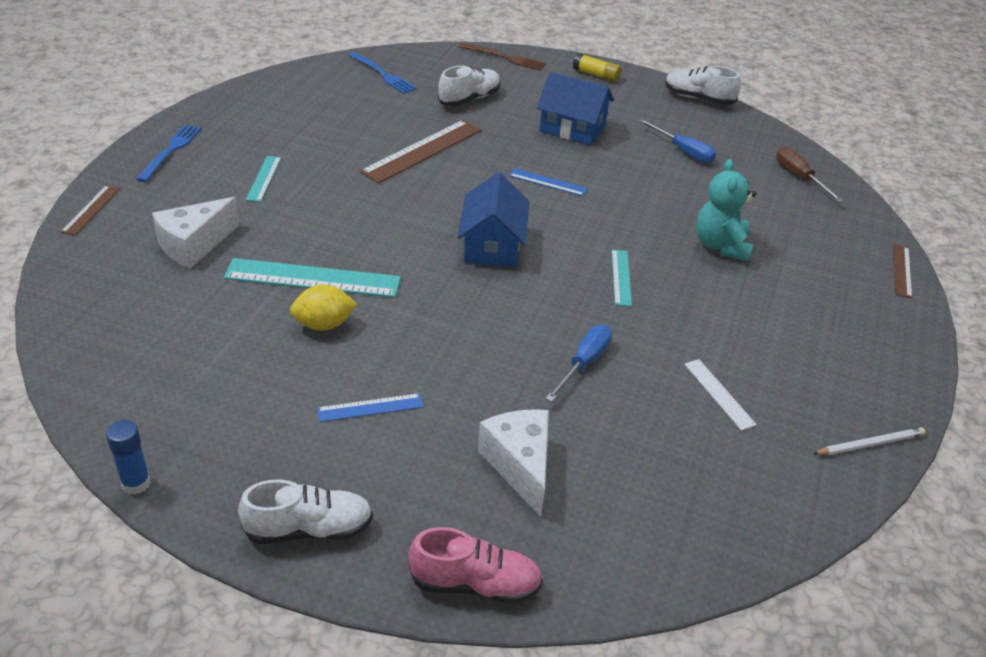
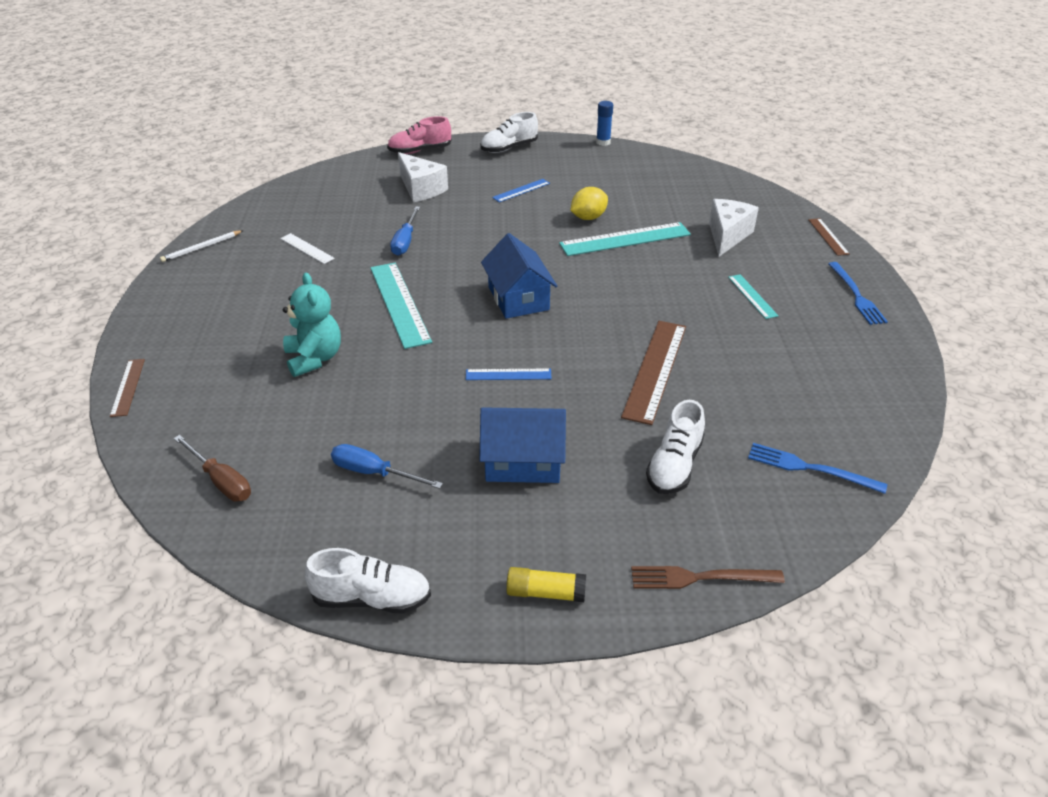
camera: 160 degrees right, 0 degrees up
turquoise ruler [612,250,632,306] -> turquoise ruler [370,263,432,349], size x1.90

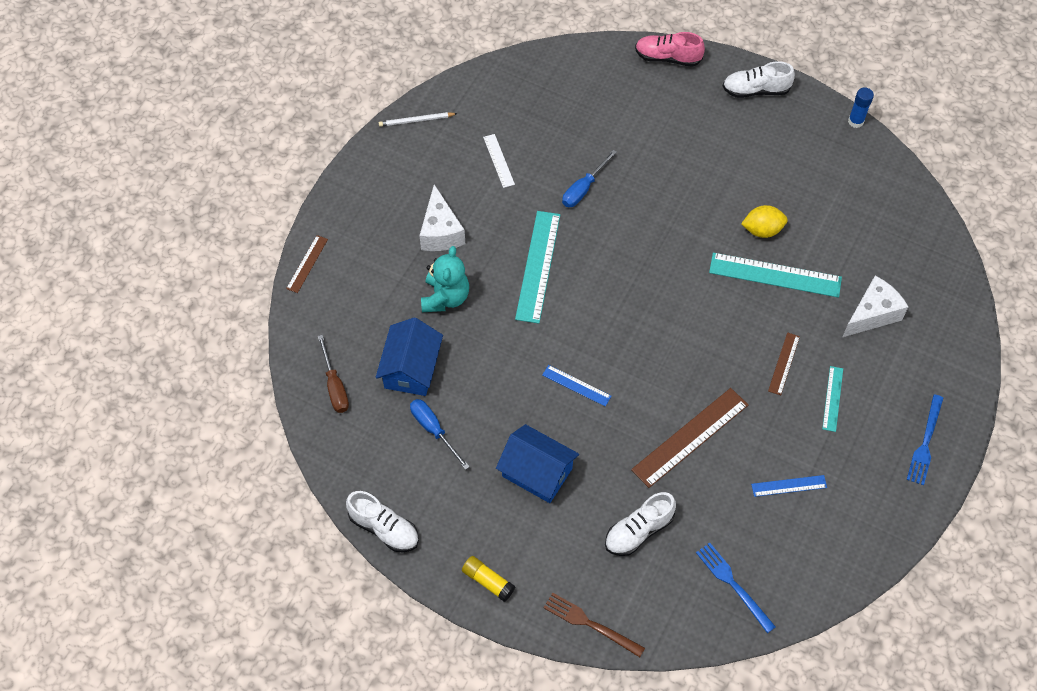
camera: 30 degrees right, 20 degrees up
white cheese [398,152,448,202] -> white cheese moved to [420,184,465,251]
blue house [481,233,557,319] -> blue house moved to [376,317,443,396]
blue ruler [492,179,550,202] -> blue ruler moved to [751,475,827,497]
brown ruler [808,218,850,256] -> brown ruler moved to [768,332,800,395]

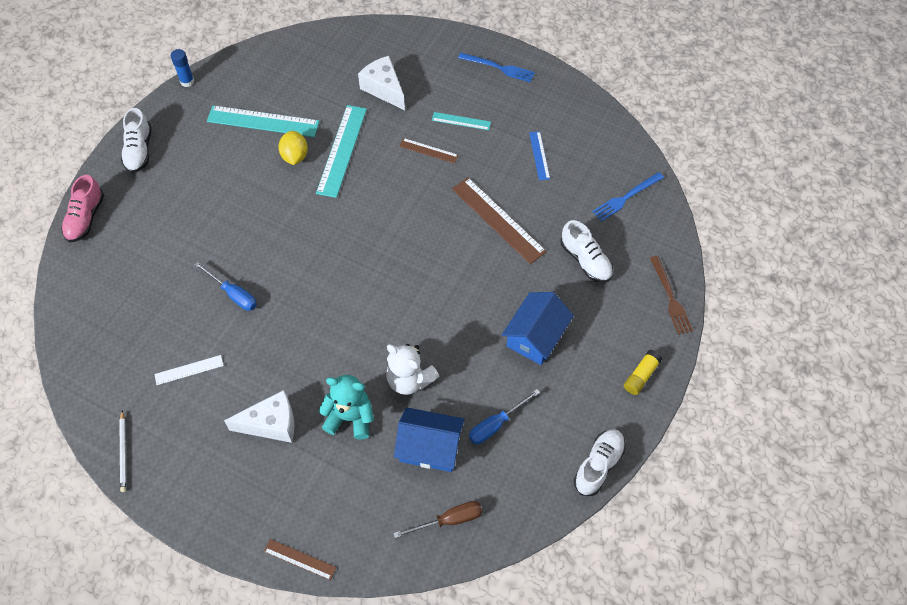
camera: 90 degrees left, 0 degrees up
turquoise ruler [515,211,560,324] -> turquoise ruler moved to [207,105,319,137]
blue ruler [542,365,611,406] -> none
brown fork [544,592,645,657] -> brown fork turned 45 degrees counterclockwise [650,256,693,335]
none -> white teddy bear [386,344,440,395]

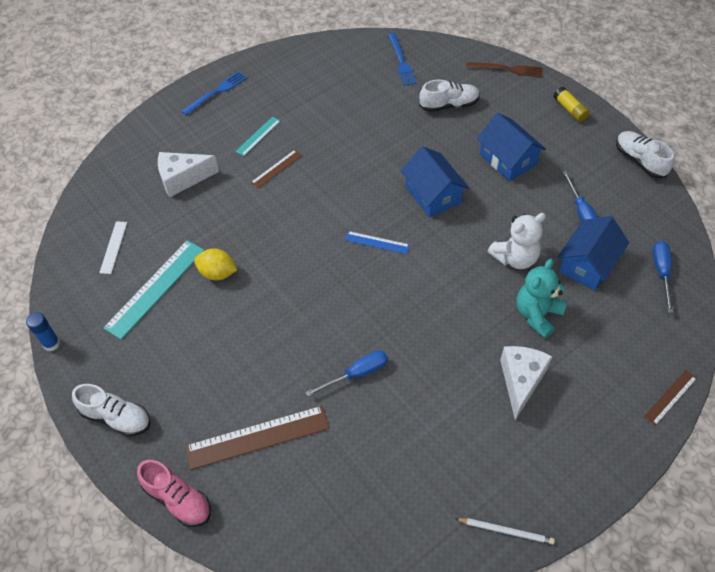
camera: 65 degrees left, 5 degrees down
white ruler [154,355,224,385] -> white ruler moved to [99,221,127,274]
turquoise ruler [316,105,367,198] -> none
brown screwdriver [393,501,482,538] -> blue screwdriver [653,241,673,313]
brown ruler [452,177,547,264] -> brown ruler moved to [185,406,329,470]
blue ruler [529,131,550,181] -> blue ruler moved to [345,231,410,254]
none -> blue house [401,146,469,217]

